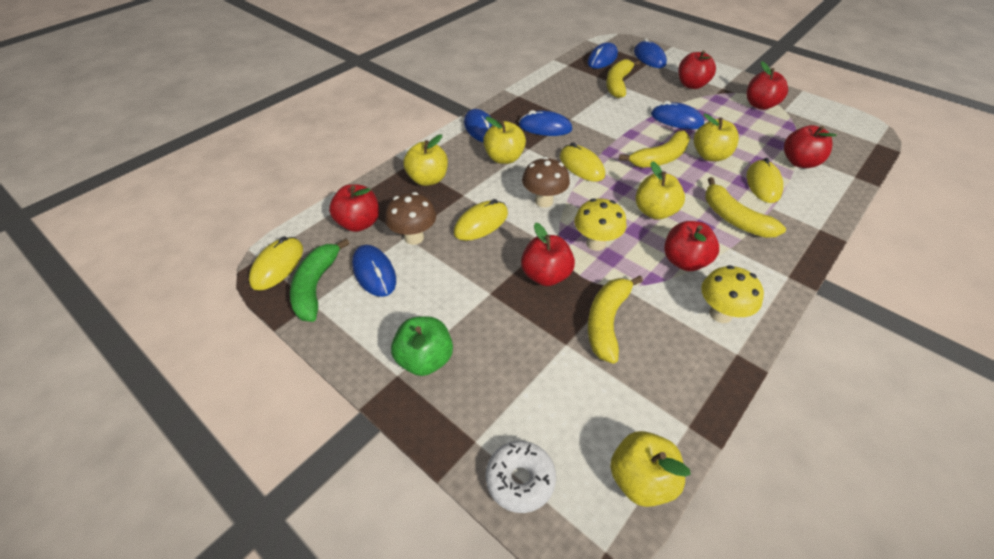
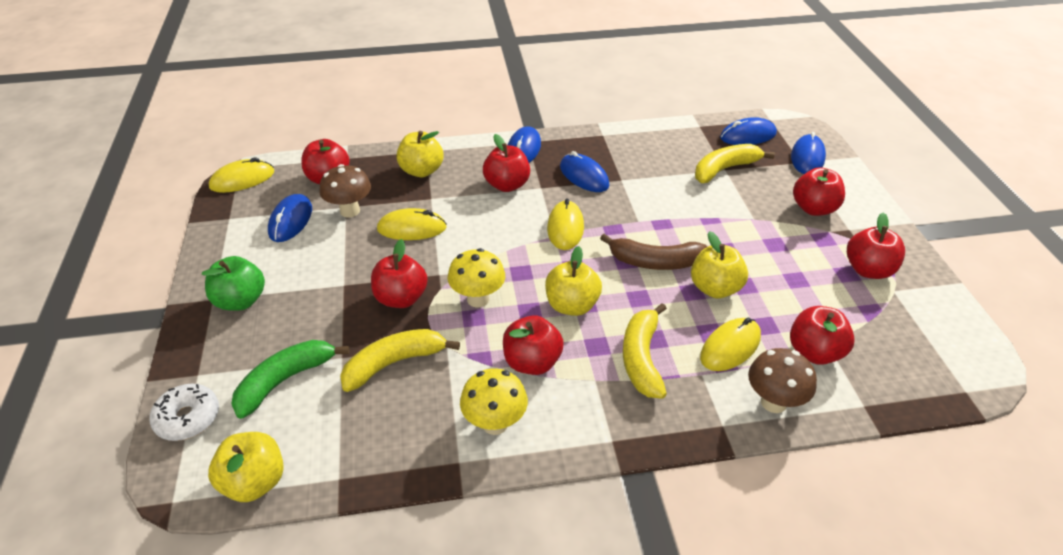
camera: 40 degrees right, 5 degrees down
green banana [290,238,350,322] -> green banana moved to [232,340,349,419]
yellow apple [483,117,526,164] -> red apple [483,134,530,192]
brown mushroom [522,157,570,208] -> brown mushroom moved to [748,348,817,413]
yellow banana [619,131,690,168] -> brown banana [600,234,707,270]
blue mouse [651,101,704,129] -> none

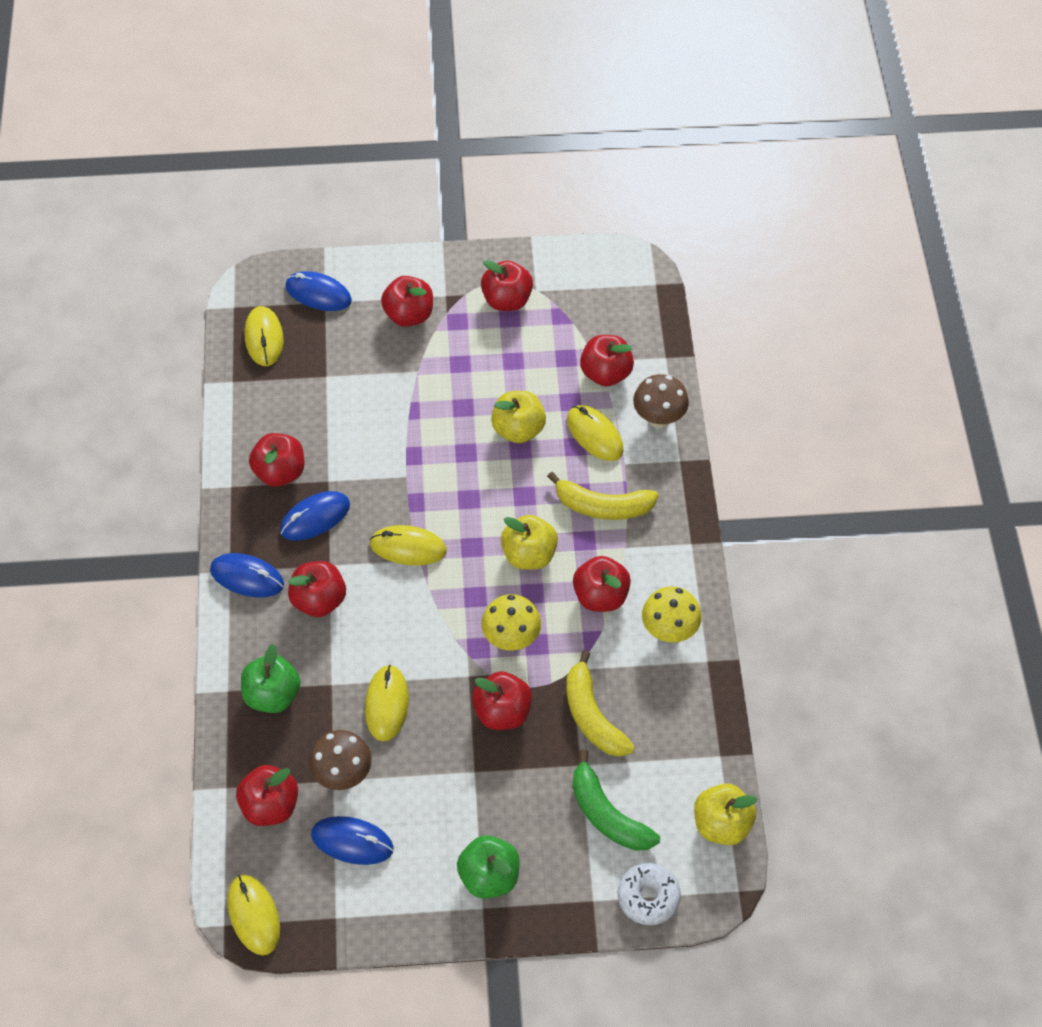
camera: 85 degrees left, 15 degrees up
yellow apple [396,131,443,177] -> green apple [241,644,301,713]
brown banana [600,234,707,270] -> none
yellow banana [695,144,775,183] -> none
blue mouse [720,117,777,145] -> yellow mouse [244,306,284,366]
none -> red apple [249,433,304,487]

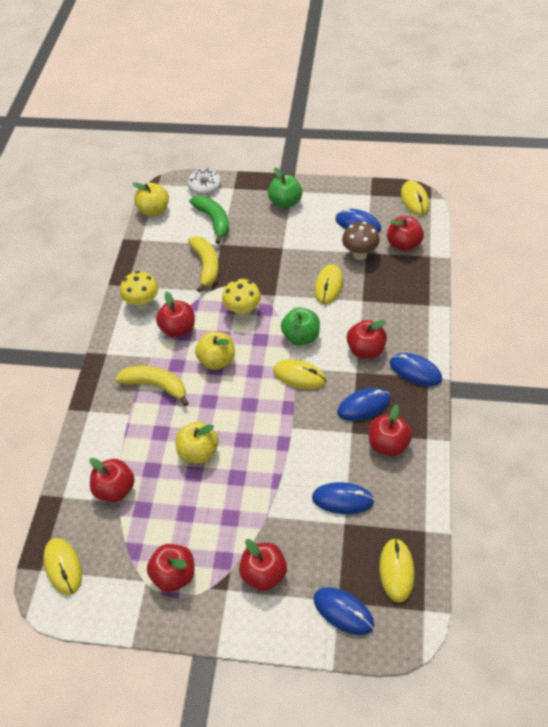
camera: 165 degrees left, 5 degrees down
green apple [241,644,301,713] -> green apple moved to [281,307,320,346]
red apple [472,671,532,730] -> none
yellow mouse [567,405,624,461] -> yellow mouse moved to [44,538,82,595]
brown mushroom [633,374,689,428] -> none
none -> blue mouse [312,482,375,514]

